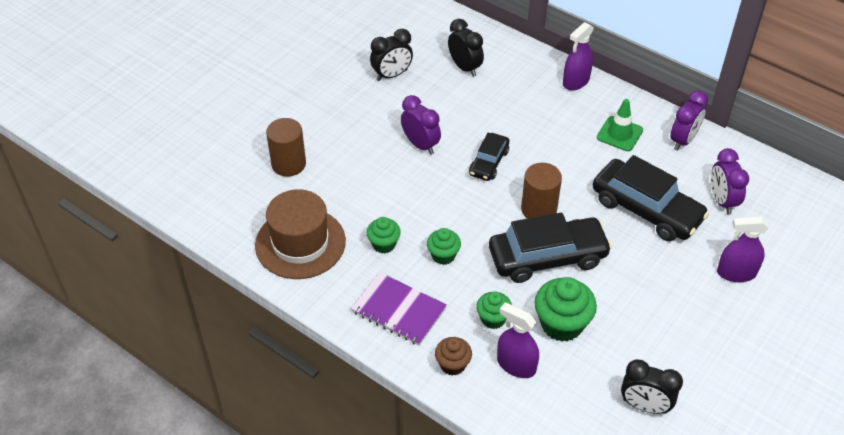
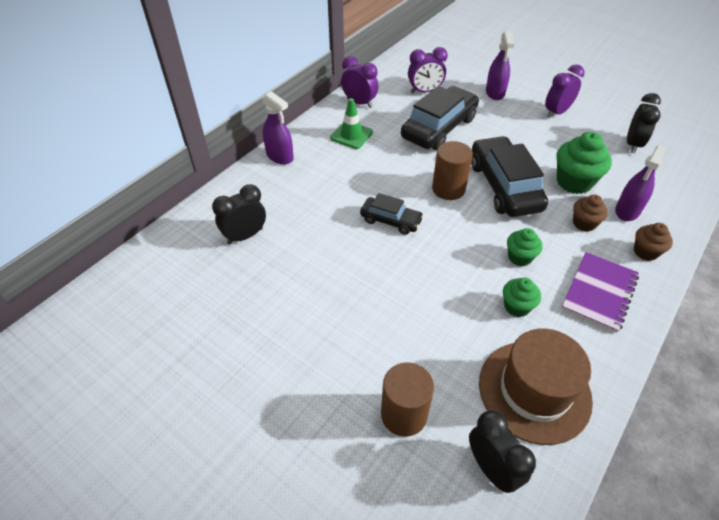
camera: 90 degrees left, 0 degrees up
black clock [370,29,413,81] -> black clock moved to [469,410,536,493]
purple clock [401,95,441,155] -> purple clock moved to [545,65,584,118]
green cupcake [476,292,512,329] -> brown cupcake [573,194,608,232]

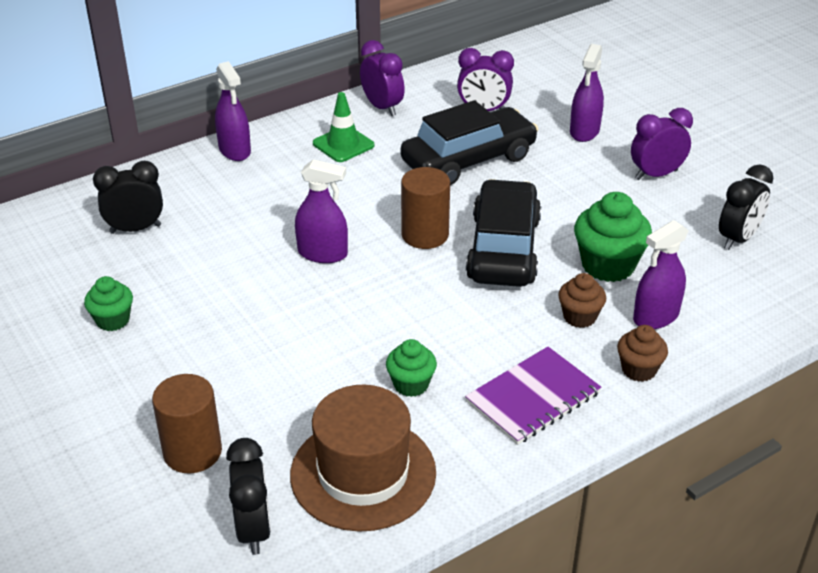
camera: 20 degrees right, 10 degrees down
black car [360,193,424,235] -> purple spray bottle [295,160,348,263]
green cupcake [507,228,543,266] -> green cupcake moved to [84,276,133,331]

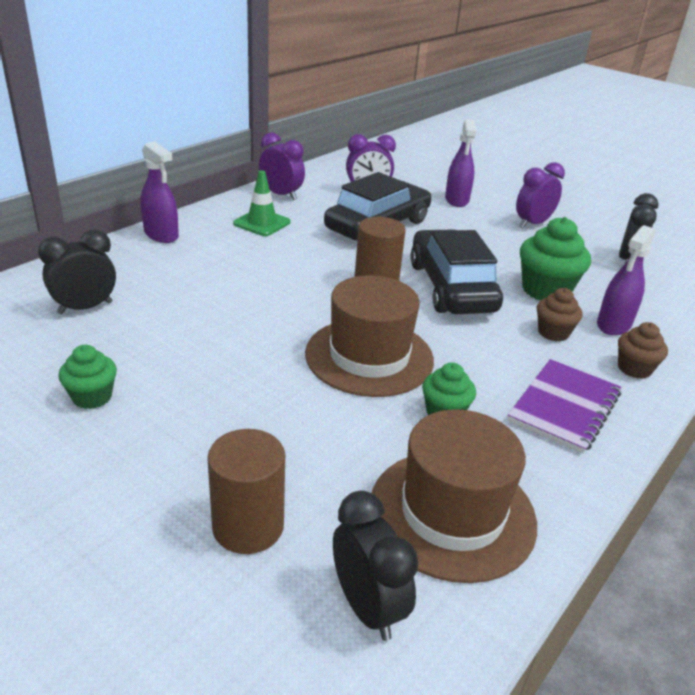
camera: 20 degrees left, 5 degrees down
purple spray bottle [295,160,348,263] -> none
none -> brown hat [305,275,434,397]

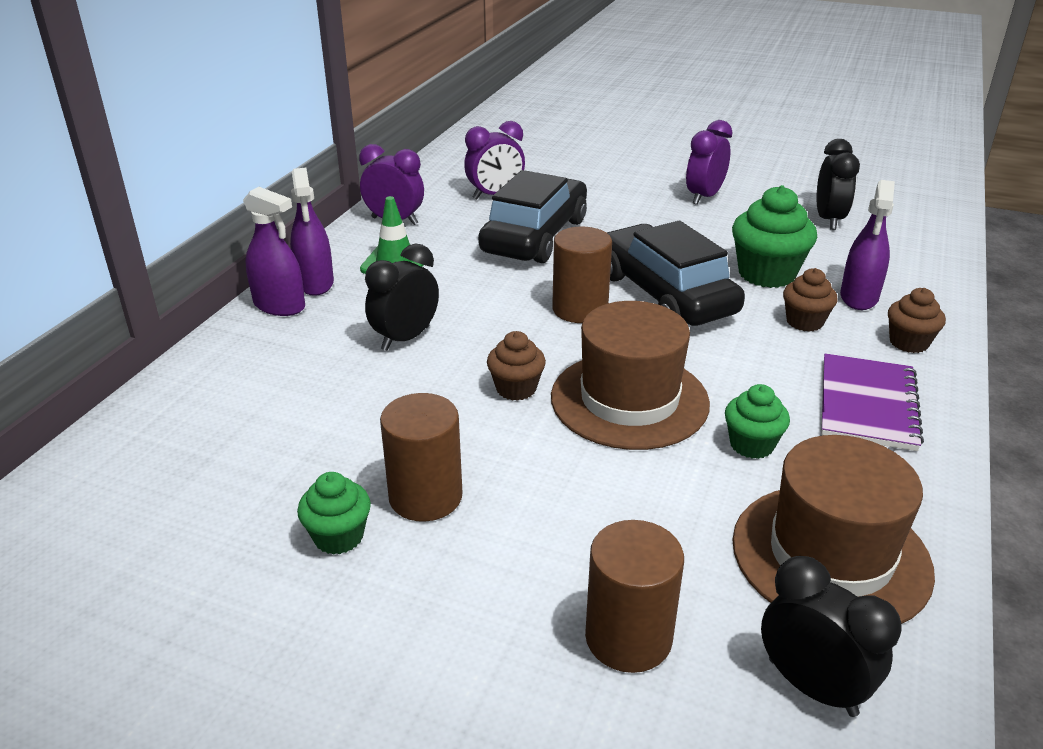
camera: 15 degrees left, 0 degrees up
black clock [38,229,116,314] -> black clock moved to [365,244,439,351]
purple spray bottle [445,119,476,207] -> purple spray bottle moved to [290,168,334,296]
none -> brown cylinder [380,393,463,522]
none -> brown cupcake [487,331,546,401]

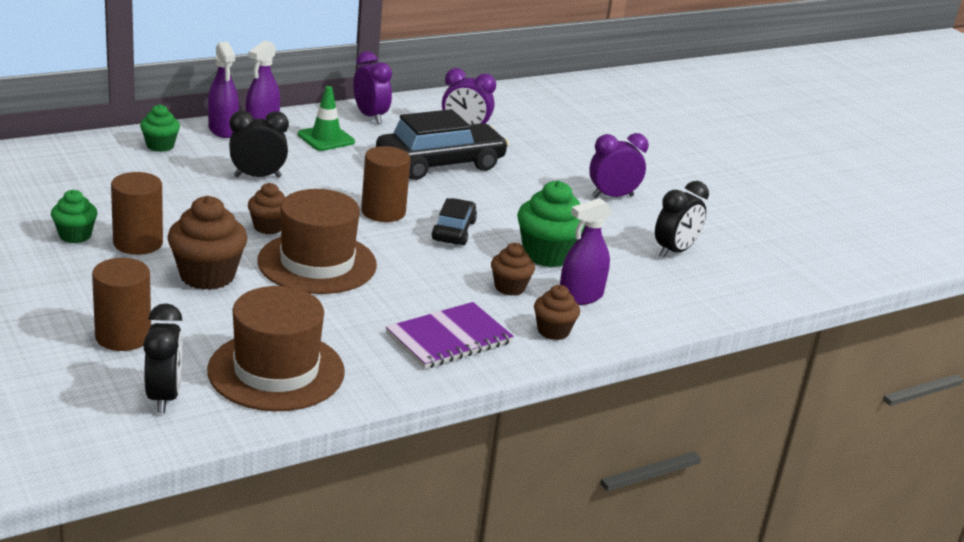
camera: 35 degrees right, 5 degrees down
black car [606,221,745,326] -> black car [432,198,477,245], size x0.55
green cupcake [725,384,790,459] -> green cupcake moved to [140,104,180,152]
none -> brown cupcake [167,196,248,290]

